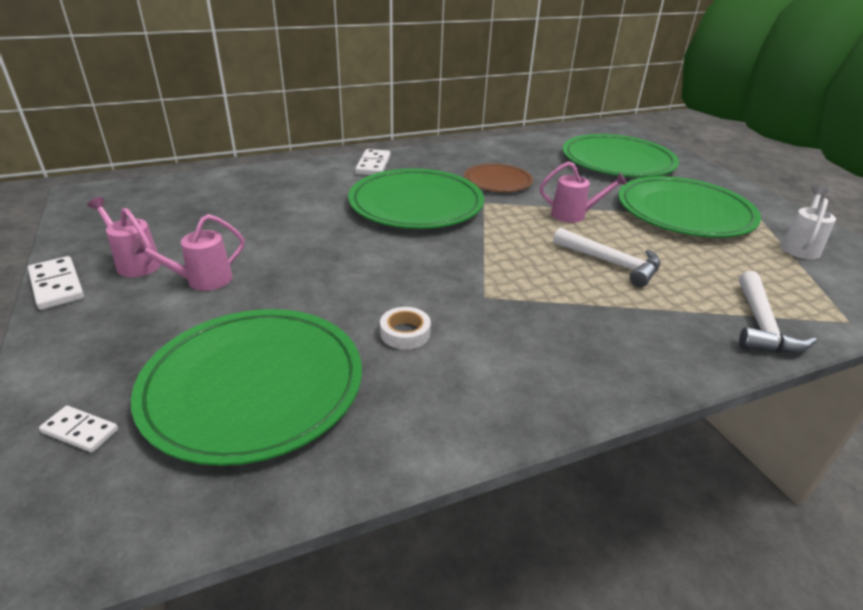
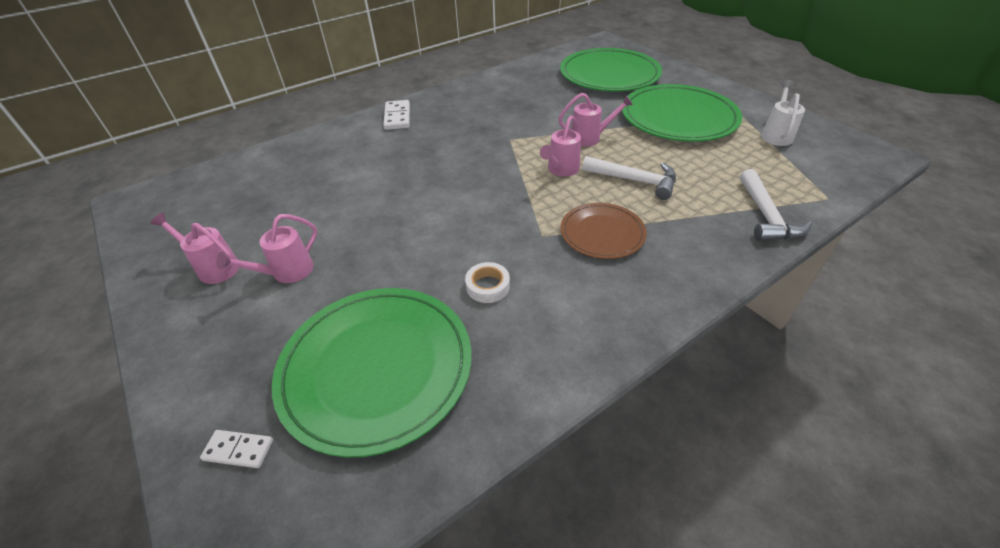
camera: 10 degrees left, 10 degrees up
white domino [28,256,84,310] -> none
green plate [348,168,484,229] -> none
brown plate [464,164,533,192] -> brown plate moved to [561,203,647,259]
none -> pink watering can [540,116,581,177]

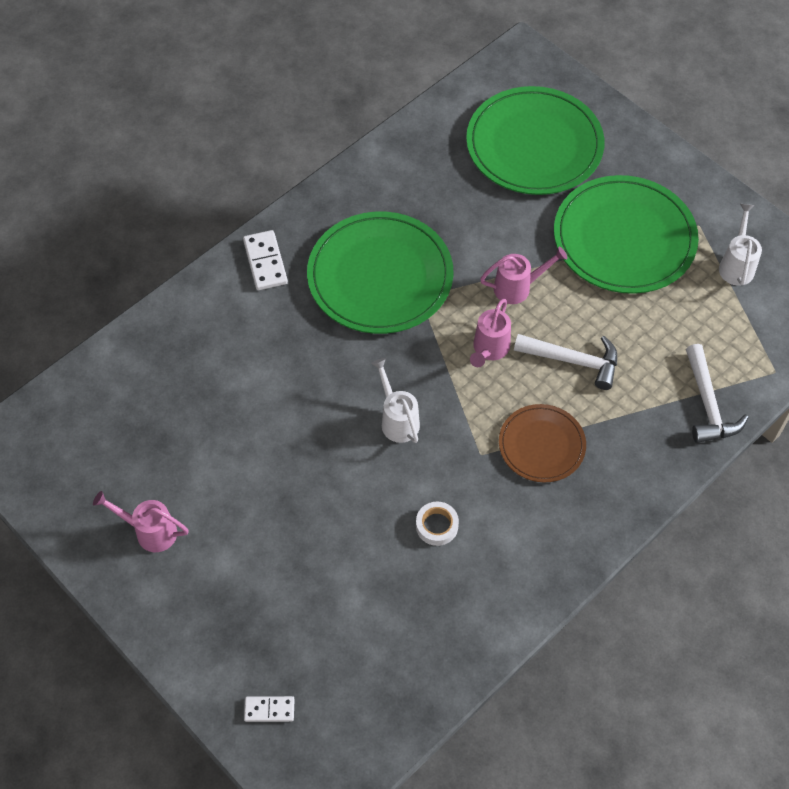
camera: 10 degrees left, 15 degrees up
pink watering can [216,214,317,283] -> none
green plate [272,288,472,458] -> green plate moved to [307,212,453,334]
none -> white watering can [371,358,420,443]

